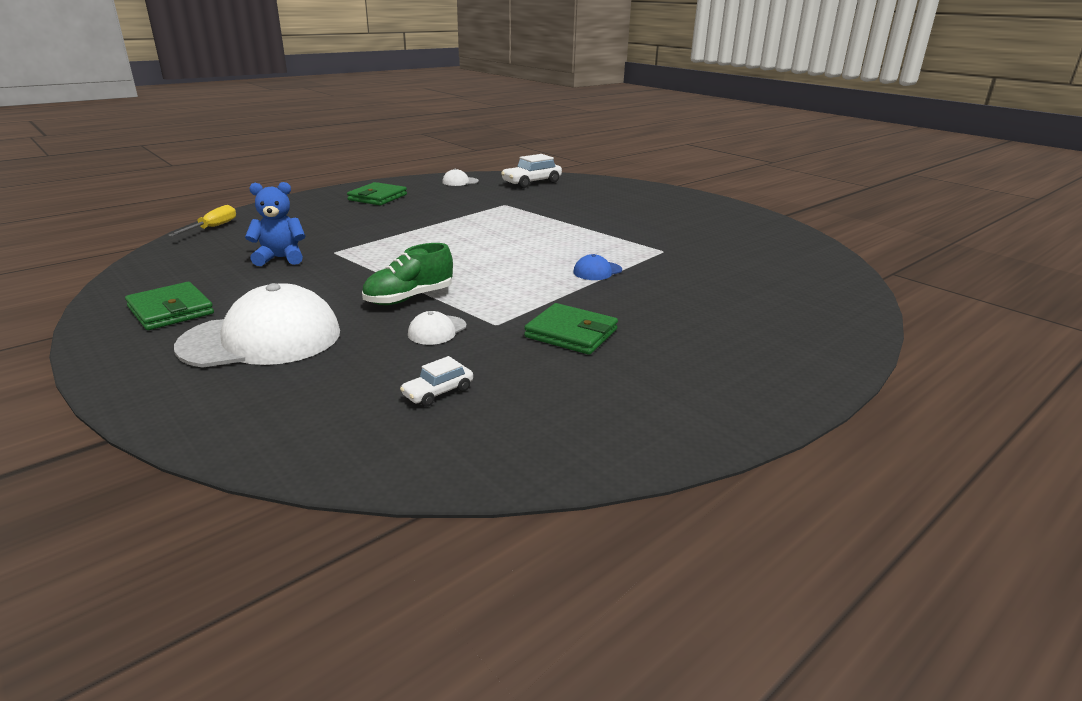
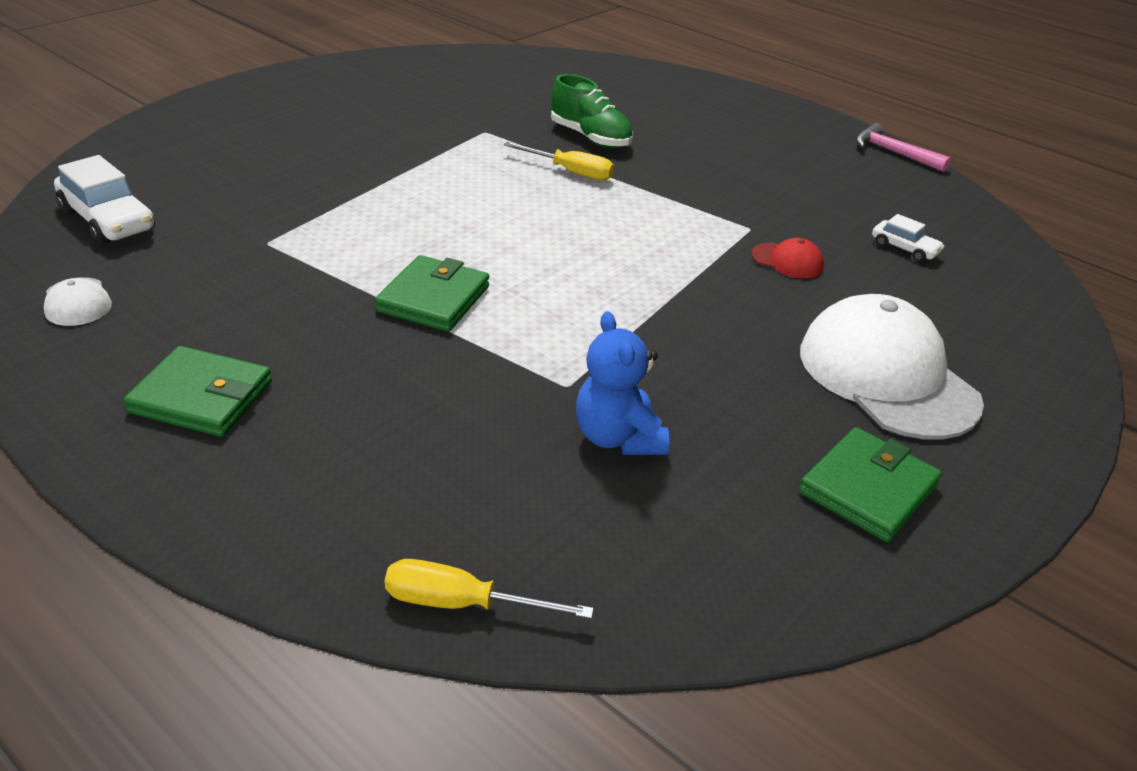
camera: 100 degrees left, 10 degrees up
green shoe [362,243,453,305] -> green shoe moved to [551,74,633,148]
white cap [408,311,466,345] -> red cap [751,238,824,278]
green wallet [524,303,618,355] -> green wallet moved to [375,255,489,332]
blue cap [573,254,622,280] -> yellow screwdriver [504,142,614,180]
none -> pink hammer [856,123,951,172]

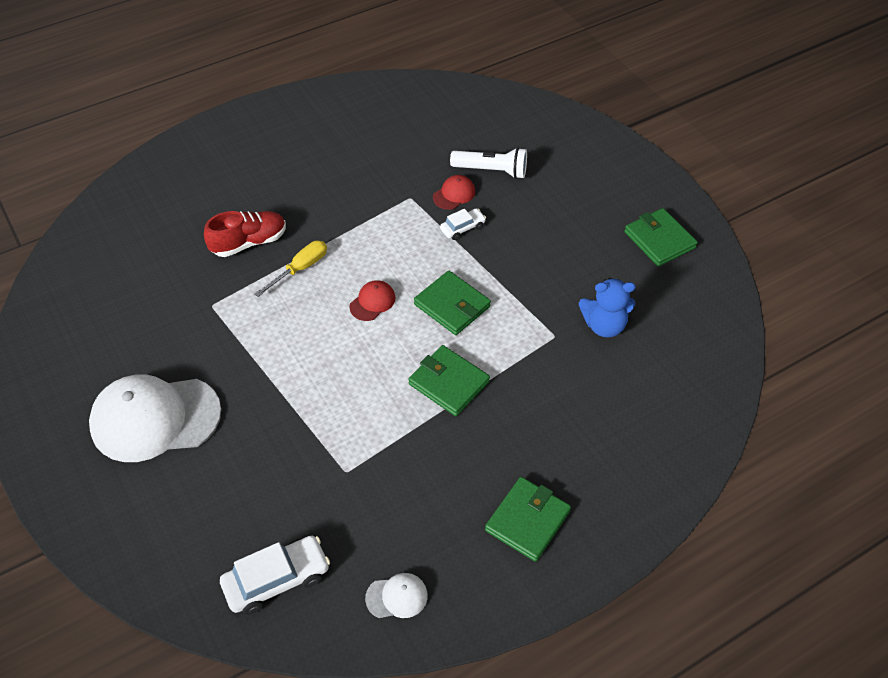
camera: 70 degrees left, 15 degrees up
yellow screwdriver [385,559,594,619] -> none
green shoe [551,74,633,148] -> red shoe [204,211,286,257]
white cap [800,294,984,440] -> white cap moved to [89,374,221,462]
pink hammer [856,123,951,172] -> none
white car [872,214,945,262] -> white car moved to [440,208,486,240]
none -> red cap [349,280,395,321]
none -> green wallet [414,271,491,335]
none -> white flashlight [450,147,527,179]

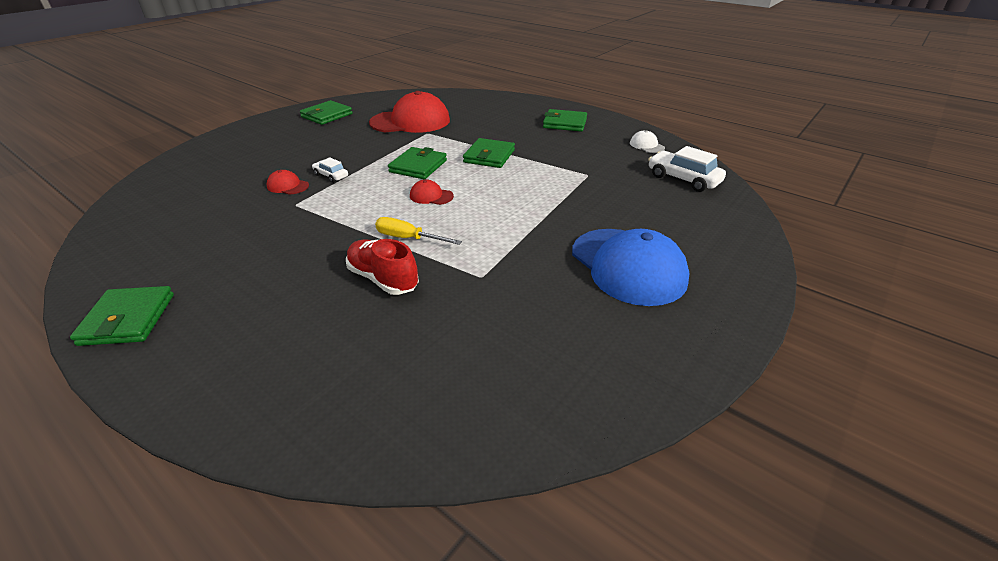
camera: 110 degrees left, 15 degrees down
white cap [89,374,221,462] -> blue cap [572,229,690,306]
white flashlight [450,147,527,179] -> none
blue teddy bear [579,278,636,338] -> red cap [369,91,450,133]
none -> green wallet [70,286,174,346]

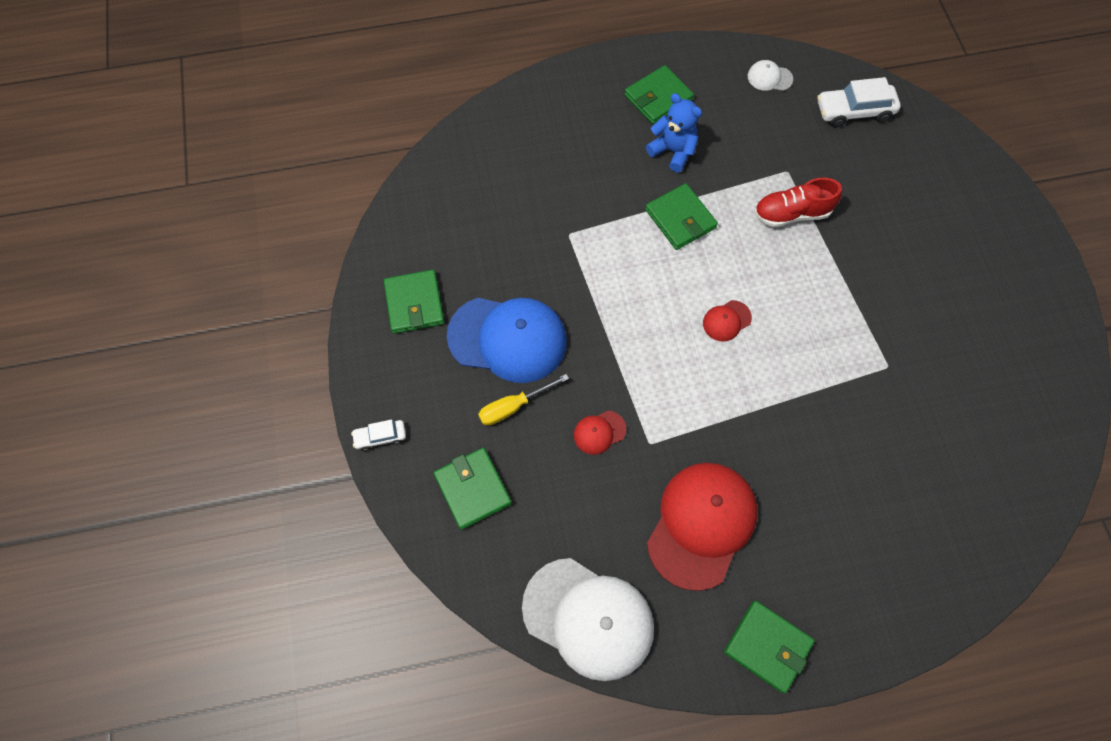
camera: 50 degrees left, 30 degrees up
white car [312,157,348,183] -> white car moved to [351,420,406,451]
red shoe [346,239,419,295] -> red shoe moved to [754,178,842,227]
red cap [369,91,450,133] -> red cap moved to [647,463,757,591]
yellow screwdriver [375,217,462,245] -> yellow screwdriver moved to [478,374,569,426]
green wallet [388,147,447,179] -> green wallet moved to [434,448,512,530]
blue cap [572,229,690,306] -> blue cap moved to [447,298,567,383]
none -> white cap [522,558,654,681]
none -> blue teddy bear [646,93,702,172]

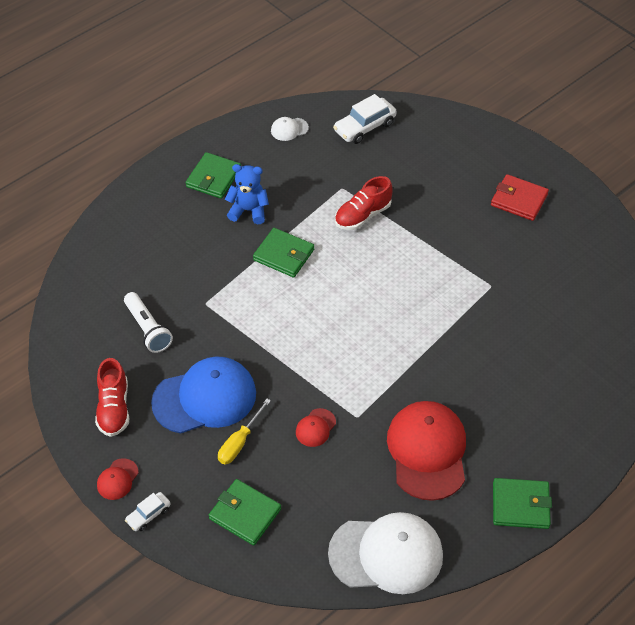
camera: 30 degrees left, 15 degrees down
green wallet [384,270,444,334] -> red shoe [95,358,129,437]
red cap [703,300,752,342] -> red cap moved to [97,458,139,500]
none -> white flashlight [124,292,173,353]
none -> red wallet [491,174,549,221]

